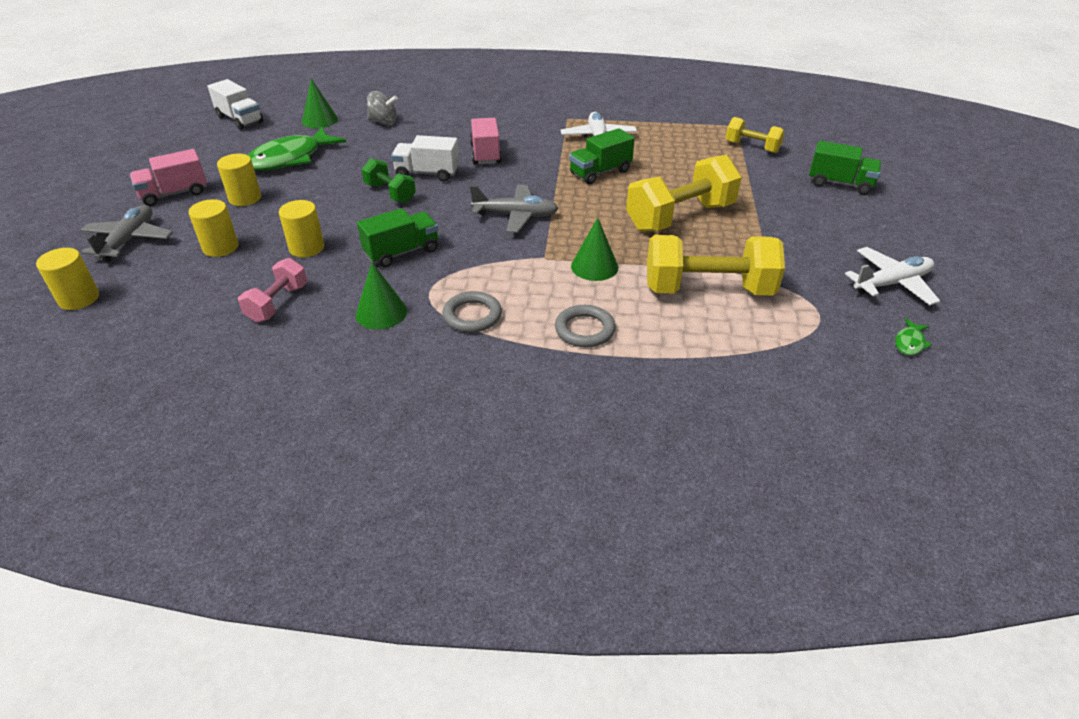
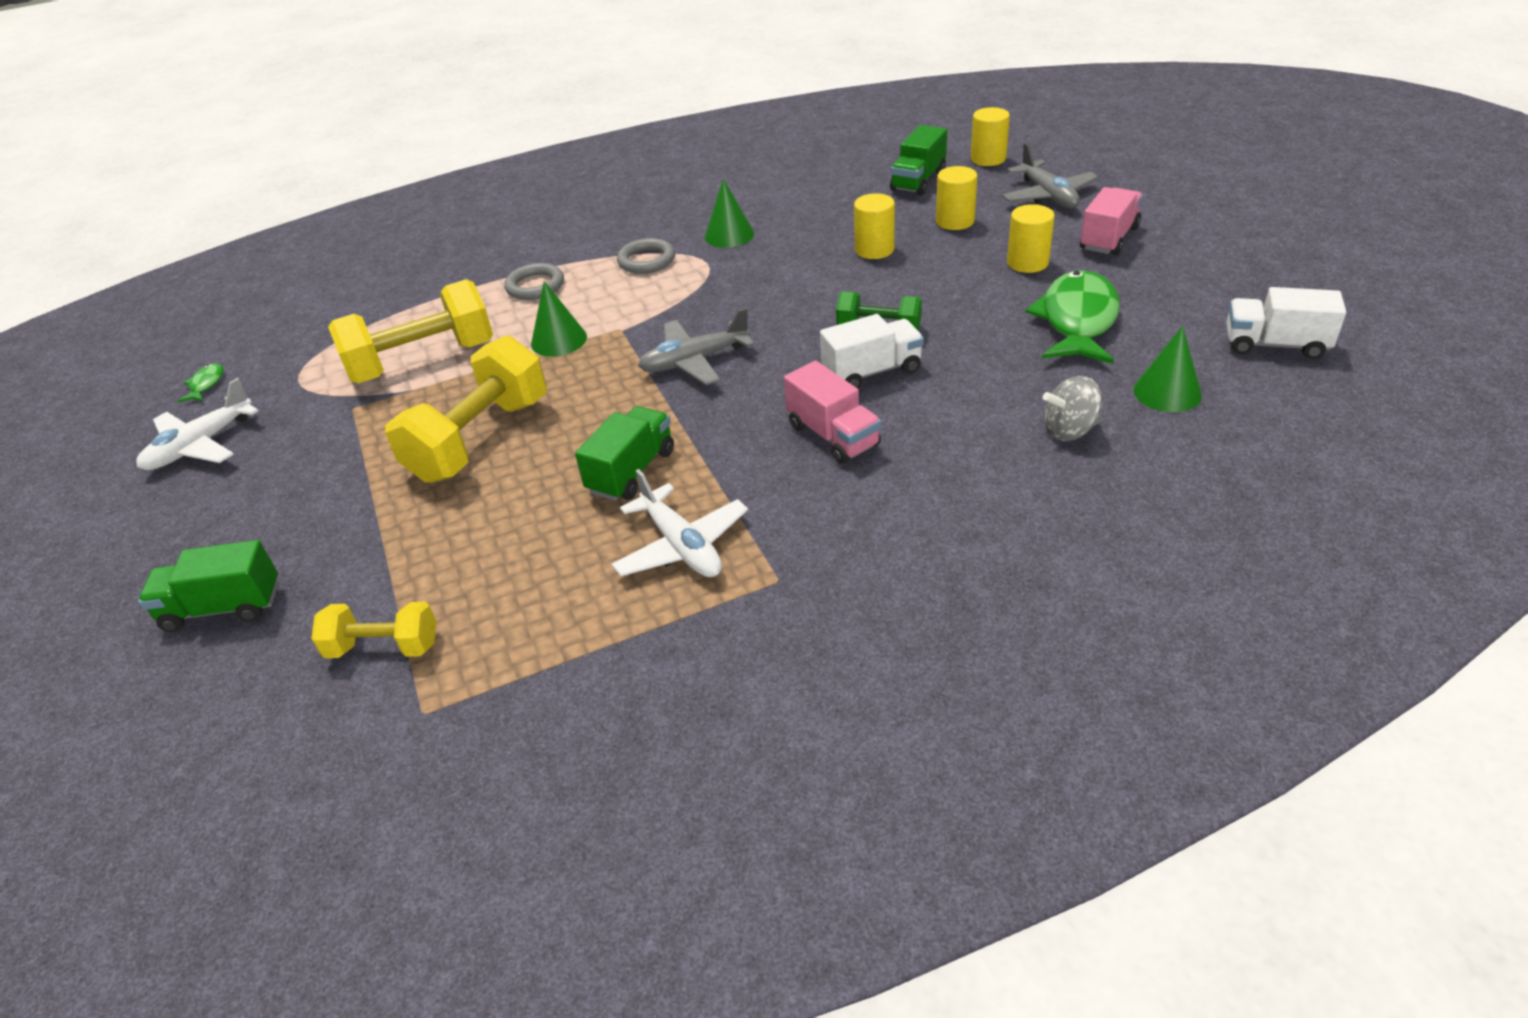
camera: 155 degrees right, 0 degrees up
pink dumbbell [238,258,307,323] -> none
green truck [357,208,438,268] -> green truck moved to [890,125,947,195]

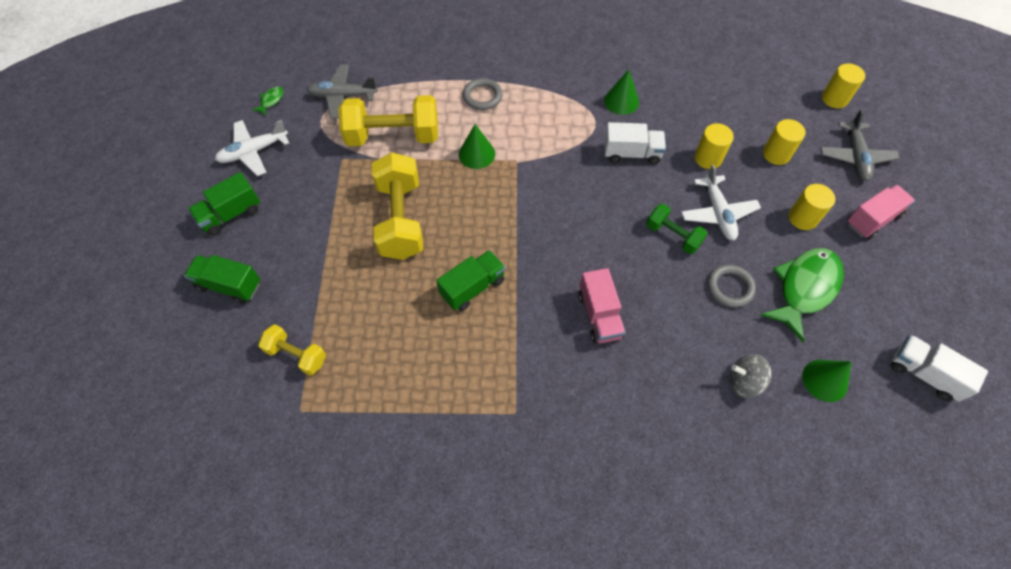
camera: 20 degrees right, 20 degrees up
yellow dumbbell [385,335,547,483] -> yellow dumbbell turned 60 degrees counterclockwise [372,152,423,260]
white plane [611,469,748,577] -> white plane moved to [681,164,761,240]
grey ring [617,238,675,274] -> grey ring moved to [707,264,756,308]
grey plane [638,308,754,385] -> grey plane moved to [307,64,378,119]
white truck [820,314,924,389] -> white truck moved to [604,122,666,165]
green truck [890,125,947,195] -> green truck moved to [188,172,260,236]

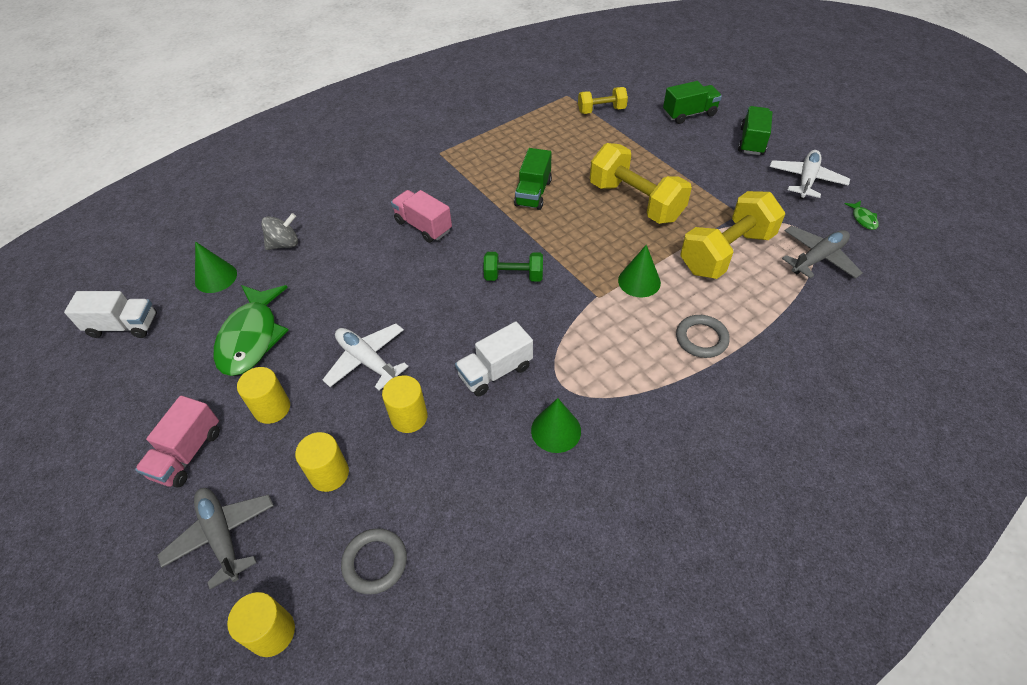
camera: 145 degrees right, 10 degrees down
green dumbbell [646,204,707,254] -> green dumbbell moved to [483,252,543,282]
grey ring [707,264,756,308] -> grey ring moved to [341,528,407,594]

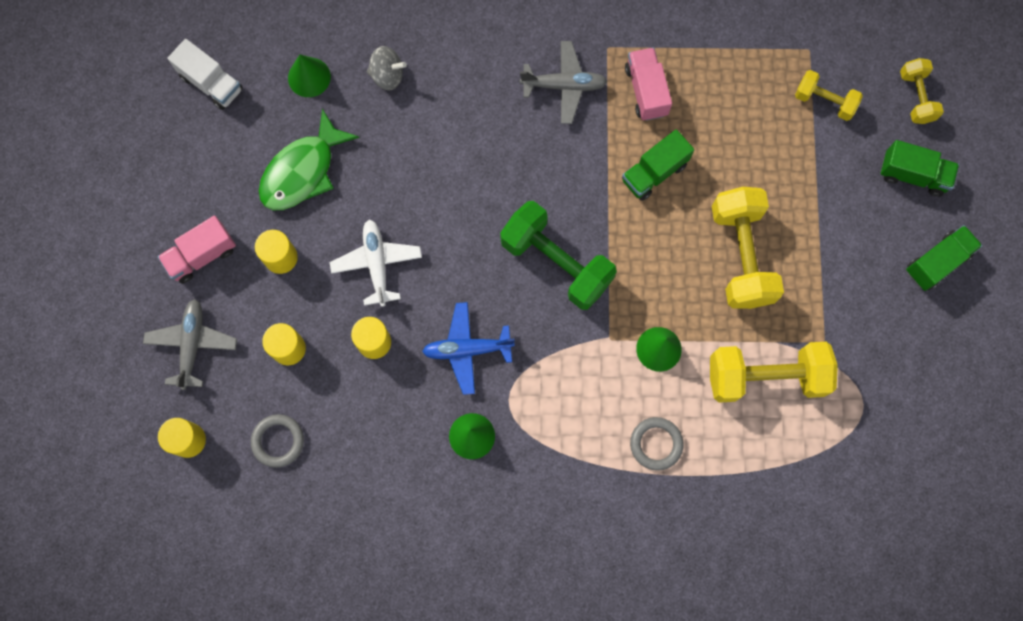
camera: 35 degrees right, 25 degrees up
pink truck [391,190,452,243] -> pink truck moved to [625,47,672,121]
white truck [455,321,533,397] -> blue plane [422,302,515,395]
green dumbbell [483,252,543,282] -> green dumbbell [500,201,617,310], size x1.81
white plane [770,150,850,199] -> none
grey plane [782,226,862,279] -> grey plane moved to [520,41,607,124]
green fish [844,201,879,230] -> none
none -> yellow dumbbell [900,58,944,124]

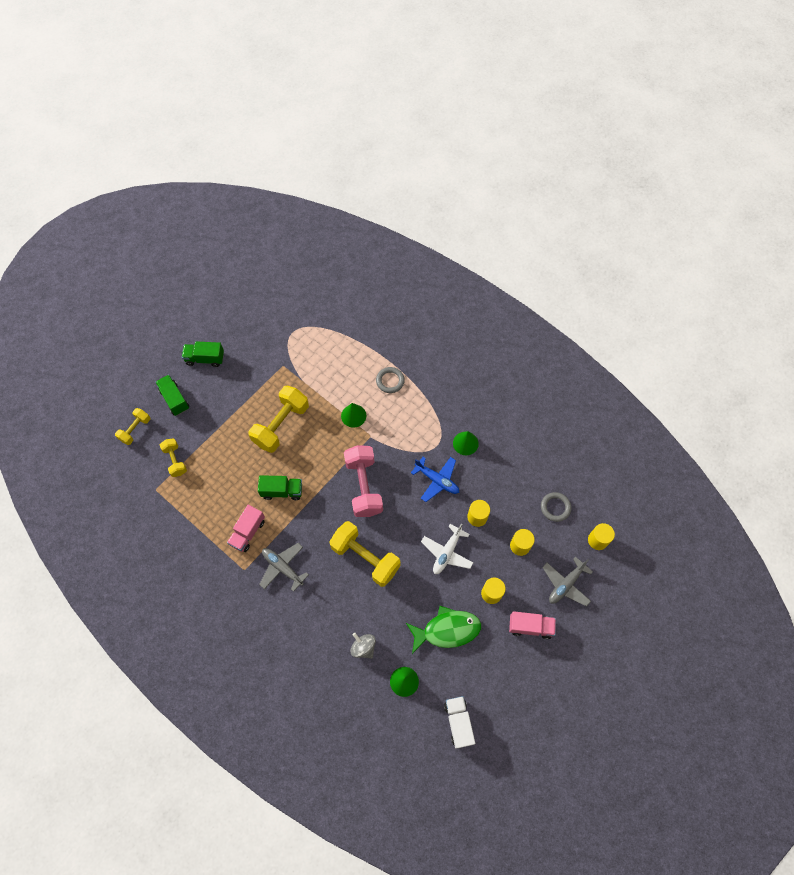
camera: 140 degrees left, 10 degrees down
green dumbbell [500,201,617,310] -> pink dumbbell [344,445,383,517]
yellow dumbbell [710,342,838,403] -> yellow dumbbell moved to [329,521,401,587]

